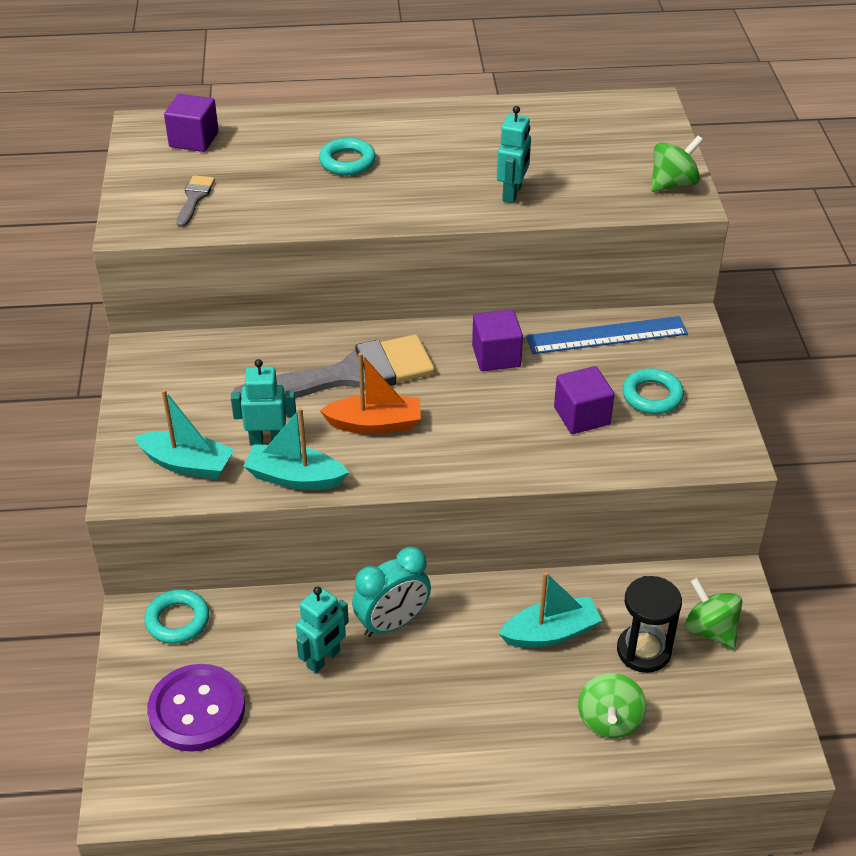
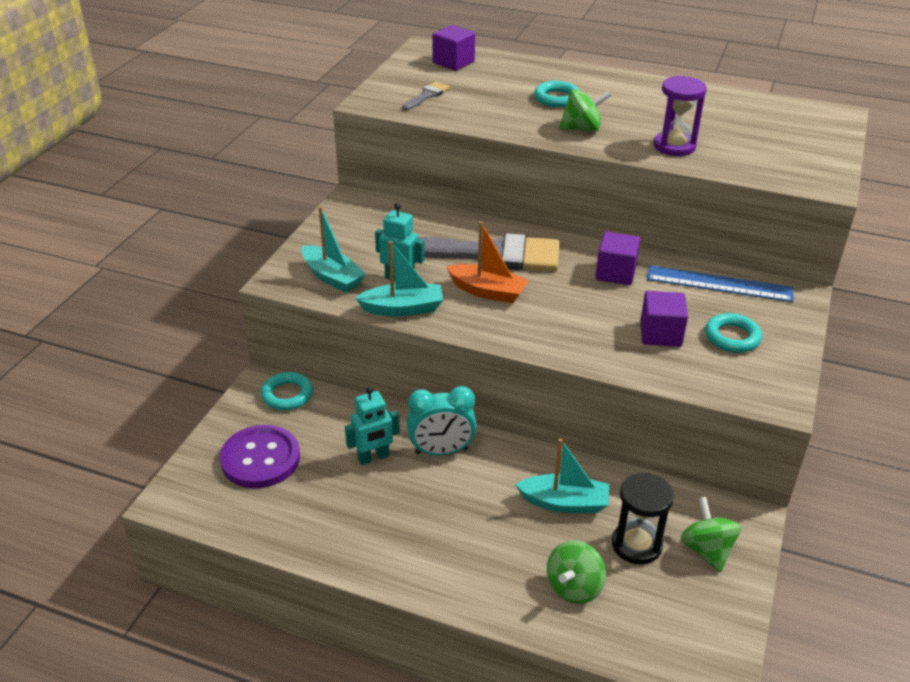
camera: 25 degrees right, 5 degrees down
turquoise boat [243,408,349,490] -> turquoise boat turned 135 degrees clockwise [355,241,443,316]
turquoise robot [497,106,531,203] -> purple hourglass [654,76,707,156]
green spinning top [651,136,703,192] -> green spinning top moved to [559,89,611,132]

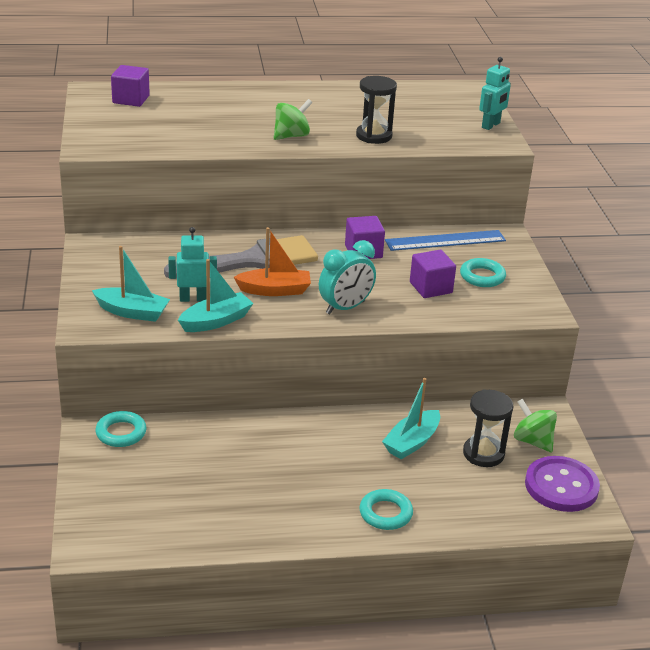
camera: 30 degrees left, 5 degrees down
purple button [220,425,300,488] -> purple button moved to [525,456,600,512]
turquoise robot [345,387,400,465] -> turquoise robot moved to [479,57,511,130]
grey brush [402,82,450,110] -> none
turquoise clock [407,386,477,455] -> turquoise clock moved to [319,240,376,315]
turquoise boat [515,438,609,513] -> turquoise boat turned 150 degrees clockwise [382,378,440,459]
turquoise ring [534,81,580,107] -> turquoise ring moved to [359,489,413,530]
green spinning top [547,540,606,604] -> none
purple hourglass [654,76,707,156] -> black hourglass [356,76,397,144]

